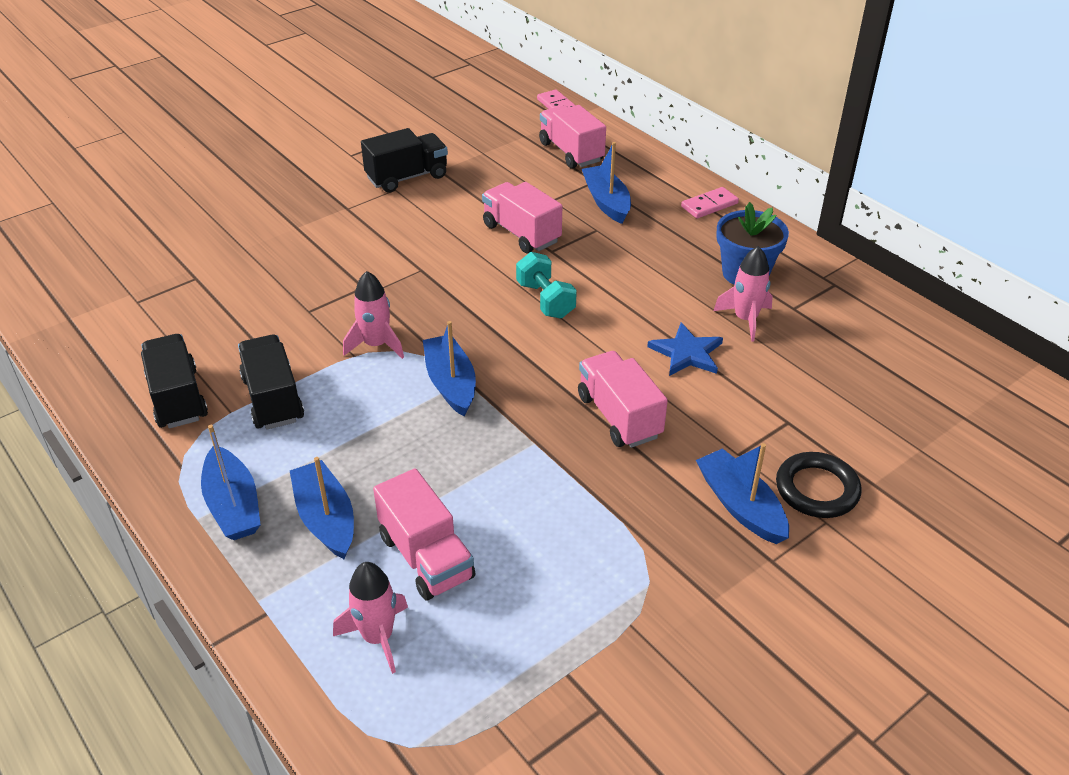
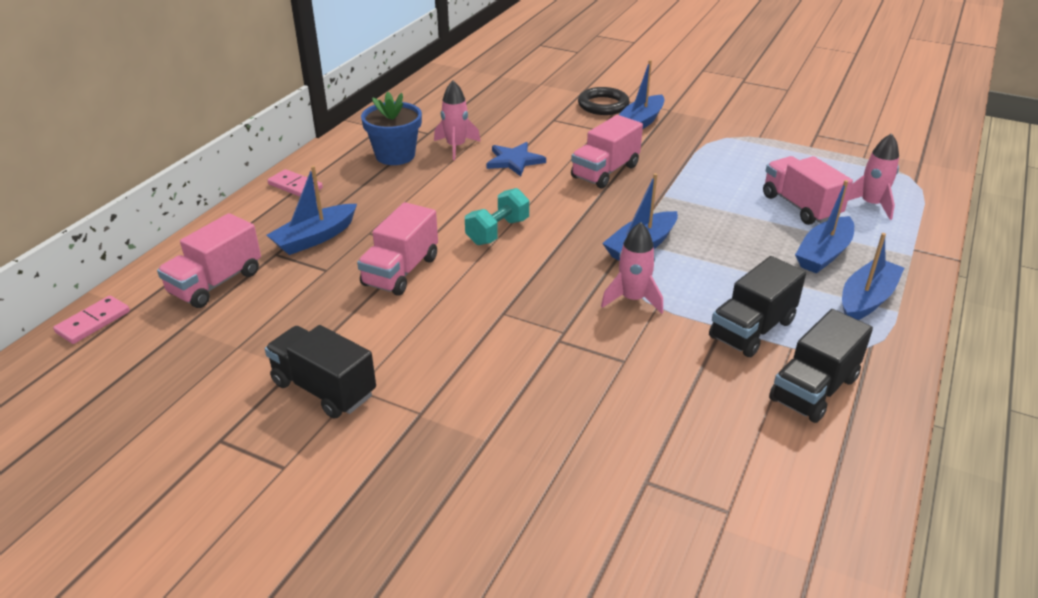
camera: 115 degrees left, 5 degrees down
pink truck [373,468,476,601] -> pink truck turned 60 degrees counterclockwise [763,156,853,225]

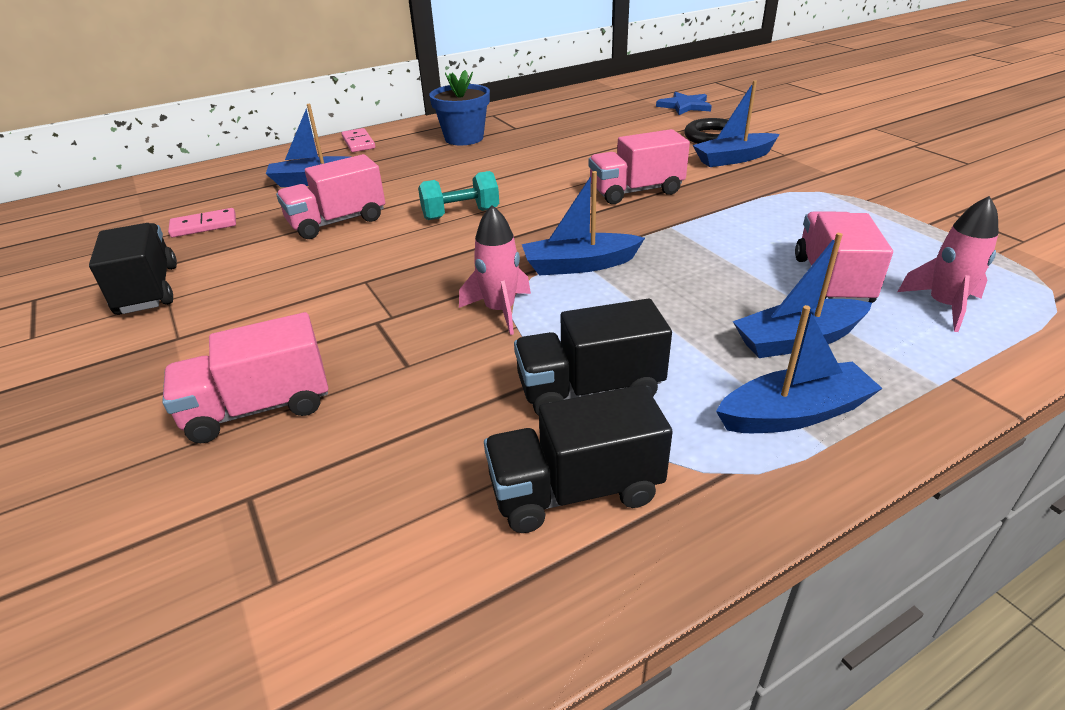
camera: 35 degrees right, 0 degrees up
pink domino [53,296,130,344] -> pink domino moved to [168,208,236,237]
pink truck [157,213,261,308] -> pink truck moved to [162,312,328,443]
pink rocket [434,80,481,160] -> none
blue star [487,142,546,176] -> blue star moved to [656,92,712,115]

